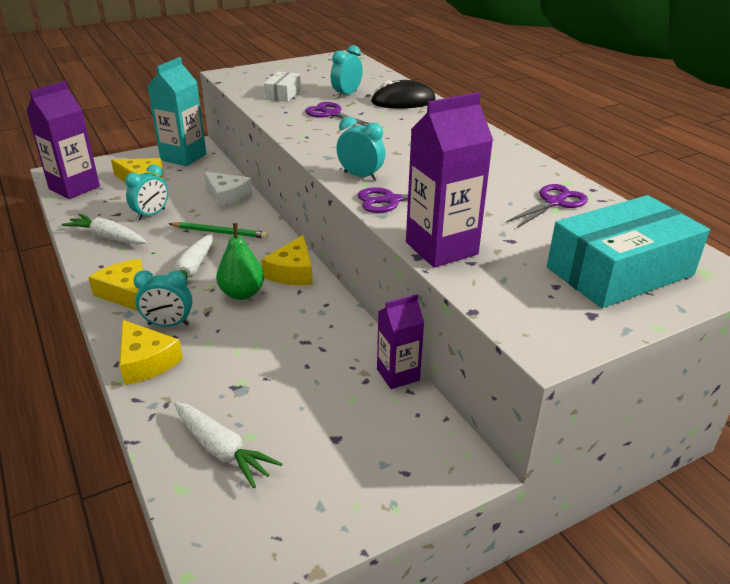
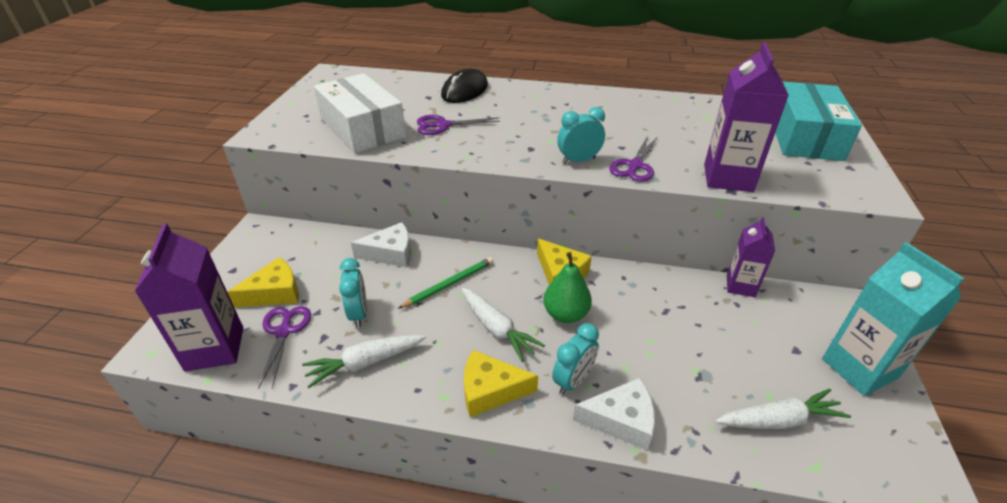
camera: 50 degrees left, 5 degrees up
yellow cheese [120,320,183,385] -> white cheese [573,378,655,450]
turquoise carton [148,57,207,166] -> turquoise carton moved to [822,242,964,396]
white box [264,72,301,102] -> white box [314,73,406,153], size x2.05
turquoise clock [331,45,363,99] -> none
purple scissors [507,184,588,228] -> purple scissors moved to [258,306,311,389]

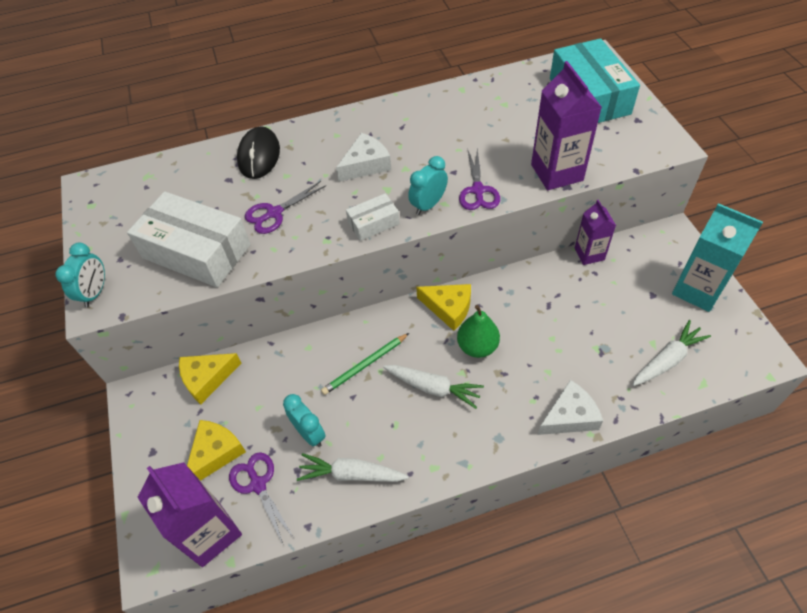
camera: 25 degrees left, 15 degrees up
white carrot [302,335,426,388] -> white carrot turned 60 degrees clockwise [297,453,409,482]
white cheese [351,222,411,267] -> white cheese moved to [336,133,391,182]
green pencil [398,257,494,309] -> green pencil turned 150 degrees counterclockwise [321,333,409,395]
yellow cheese [464,350,538,417] -> yellow cheese moved to [179,353,241,405]
turquoise clock [552,323,599,395] -> turquoise clock moved to [56,243,105,307]
none -> white box [346,193,400,241]

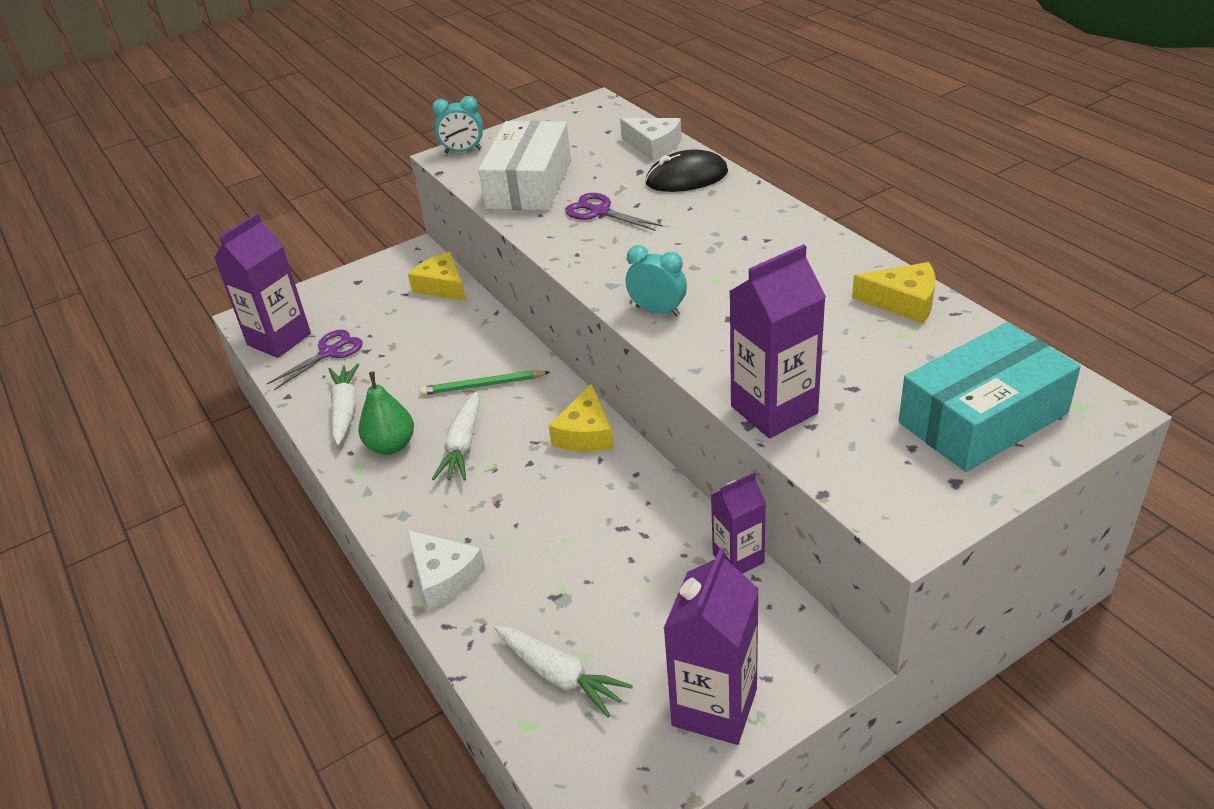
camera: 75 degrees right, 15 degrees down
yellow cheese [187,420,246,481] -> yellow cheese moved to [852,262,936,324]
turquoise clock [283,394,326,447] -> none
green pencil [321,333,409,395] -> green pencil turned 45 degrees counterclockwise [419,370,550,395]
white cheese [336,133,391,182] -> white cheese moved to [620,118,682,161]
white box [346,193,400,241] -> none
green pear [457,305,500,358] -> green pear moved to [358,372,414,455]
purple scissors [459,149,500,210] -> none
turquoise carton [672,203,763,312] -> purple carton [663,548,759,745]

